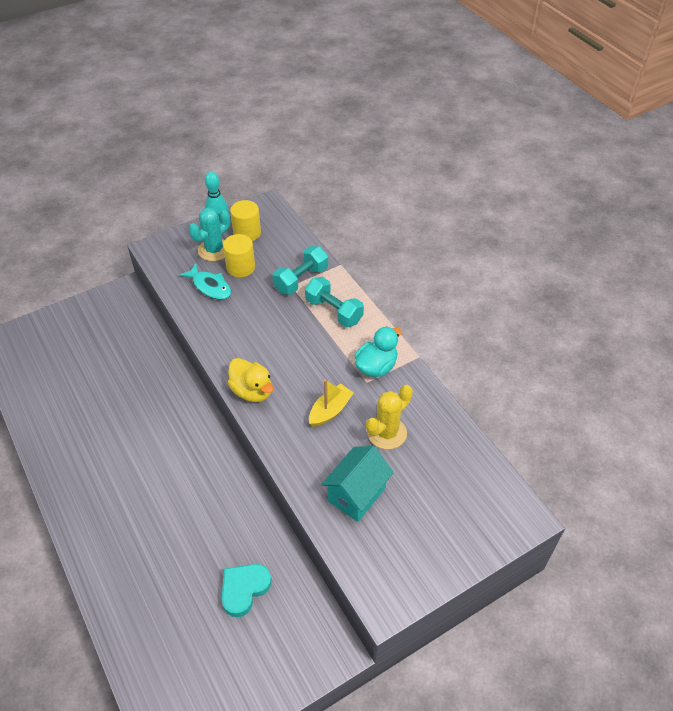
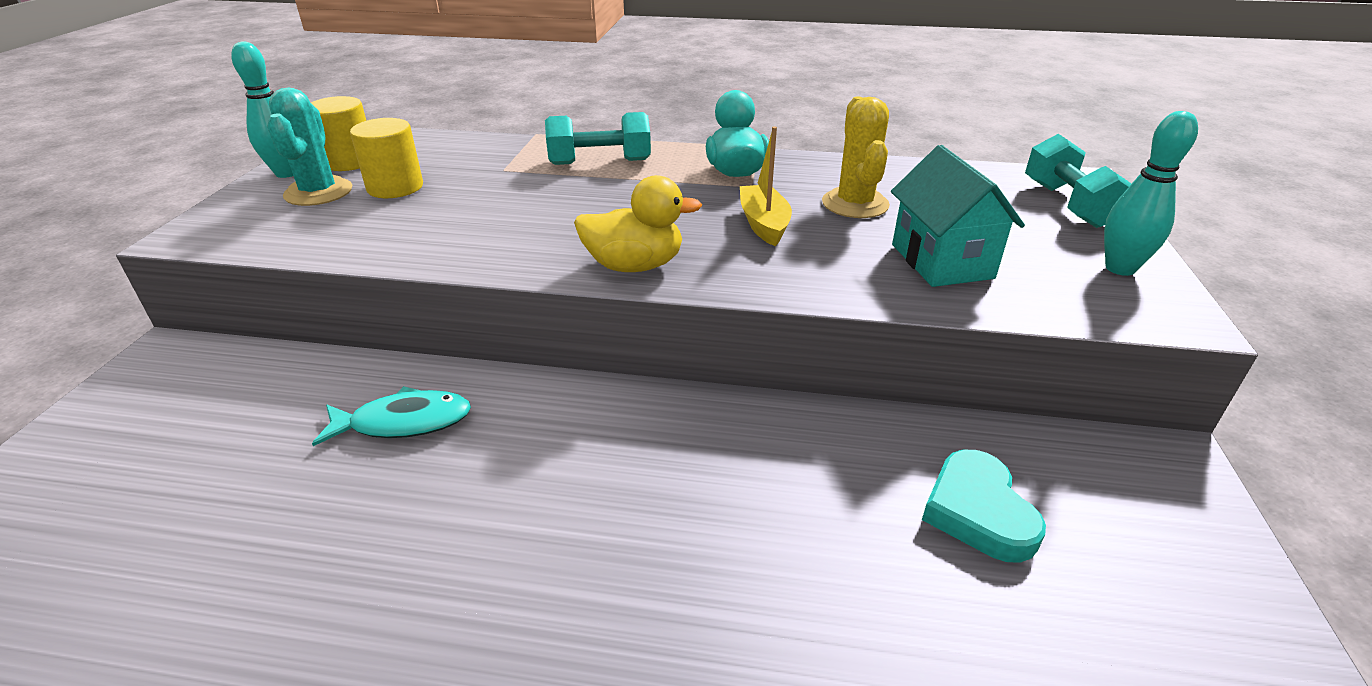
camera: 50 degrees left, 15 degrees down
turquoise fish [179,263,231,300] -> turquoise fish moved to [312,386,471,446]
turquoise dumbbell [272,246,328,295] -> turquoise dumbbell moved to [1025,134,1131,228]
none -> turquoise bowling pin [1104,111,1198,276]

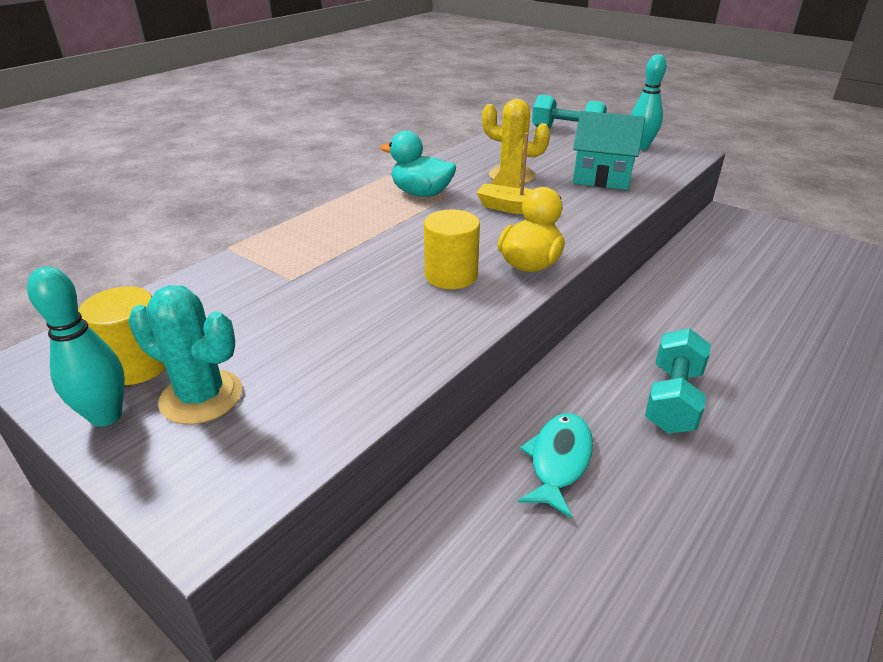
camera: 60 degrees left, 0 degrees up
yellow cylinder [350,118,423,198] -> yellow cylinder moved to [424,210,480,289]
turquoise dumbbell [545,112,651,165] -> turquoise dumbbell moved to [645,328,711,433]
turquoise heart [922,450,1046,563] -> none

